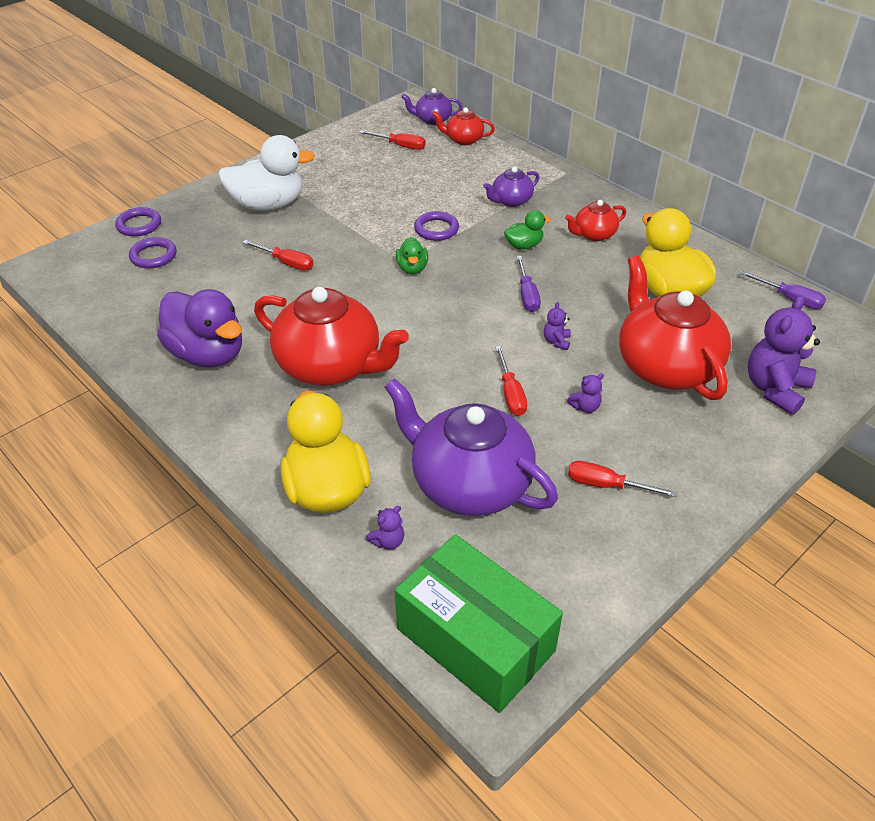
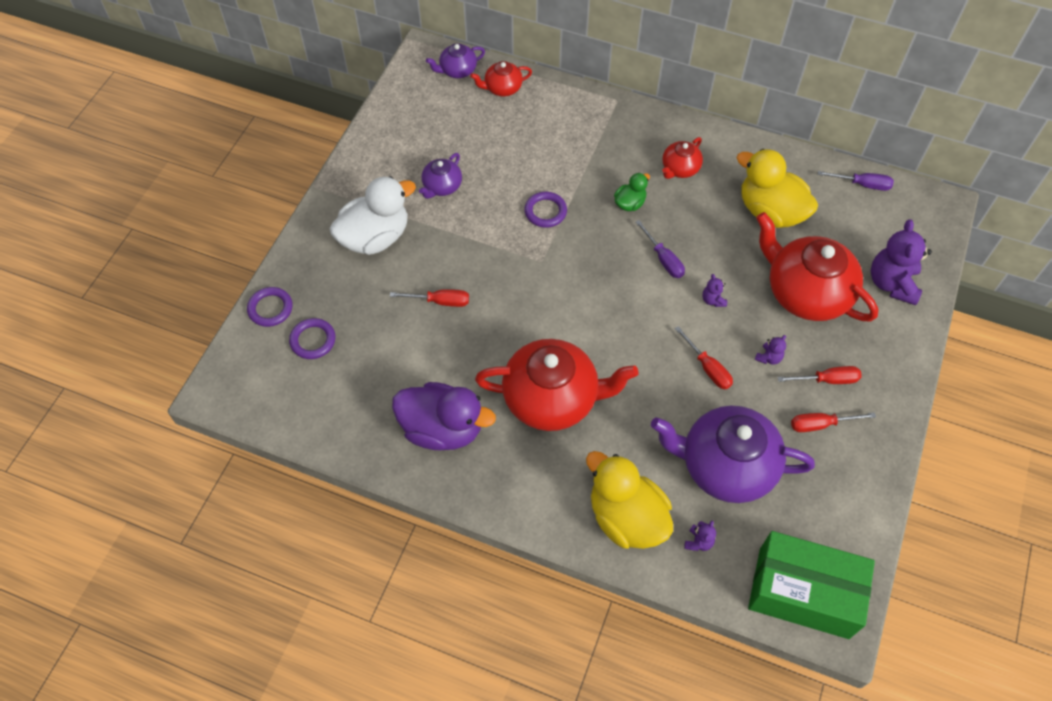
camera: 25 degrees left, 15 degrees up
red screwdriver [359,130,426,150] -> red screwdriver moved to [778,366,862,384]
green duck [396,237,428,274] -> none
purple teapot [483,167,539,207] -> purple teapot moved to [419,153,462,199]

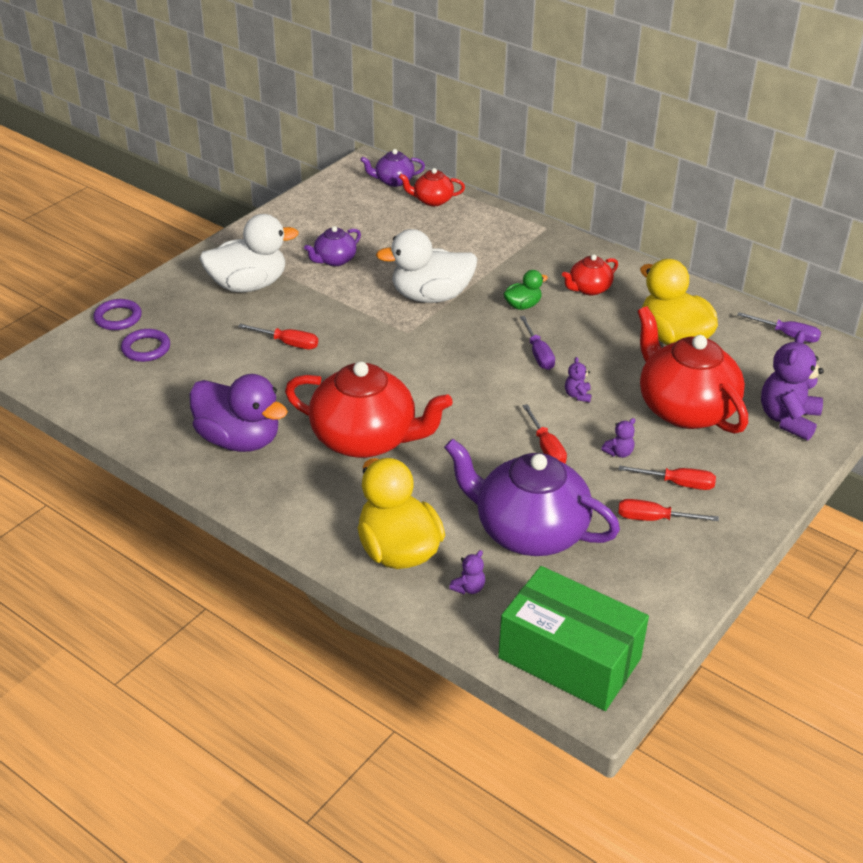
camera: 15 degrees right, 20 degrees down
purple ring [524,192,567,228] -> white duck [376,229,477,303]

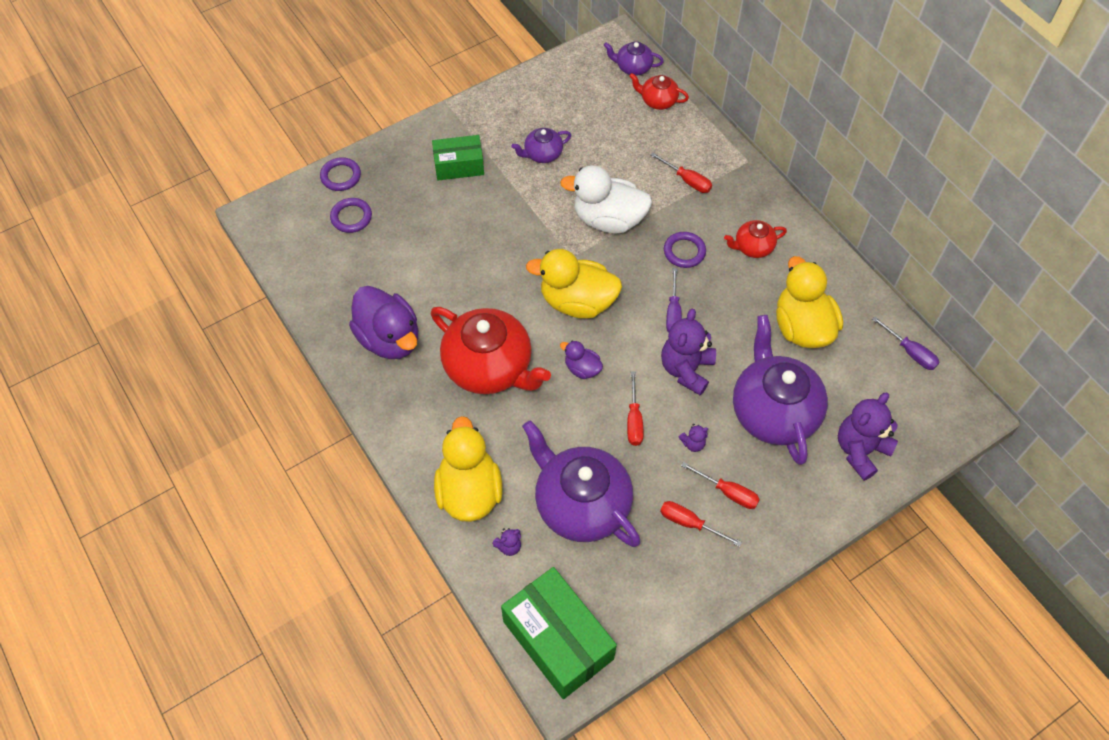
camera: 20 degrees right, 20 degrees up
white duck [200,214,299,292] -> green box [432,135,484,180]
red screwdriver [238,324,318,349] -> red screwdriver moved to [650,153,712,193]
green duck [504,270,548,310] -> purple ring [664,232,706,268]
purple teddy bear [565,357,592,402] -> purple teddy bear [661,309,716,395], size x2.21
red teapot [637,306,748,434] -> purple teapot [733,315,828,465]
none -> yellow duck [526,249,622,319]
none -> purple duck [560,340,603,379]

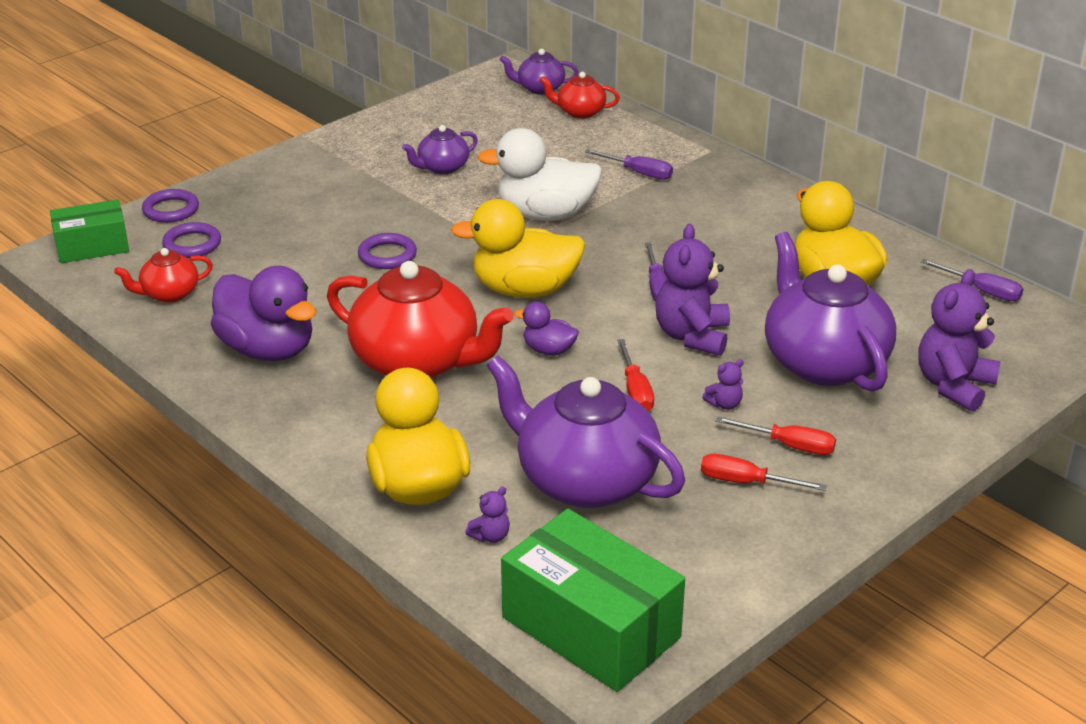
camera: 10 degrees left, 25 degrees down
green box [432,135,484,180] -> green box moved to [50,200,129,263]
red screwdriver [650,153,712,193] -> purple screwdriver [585,149,673,180]
purple ring [664,232,706,268] -> purple ring moved to [358,233,417,269]
red teapot [724,220,787,258] -> red teapot moved to [114,248,213,303]

